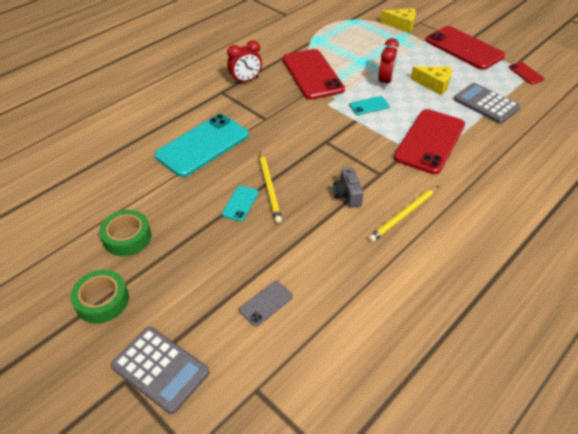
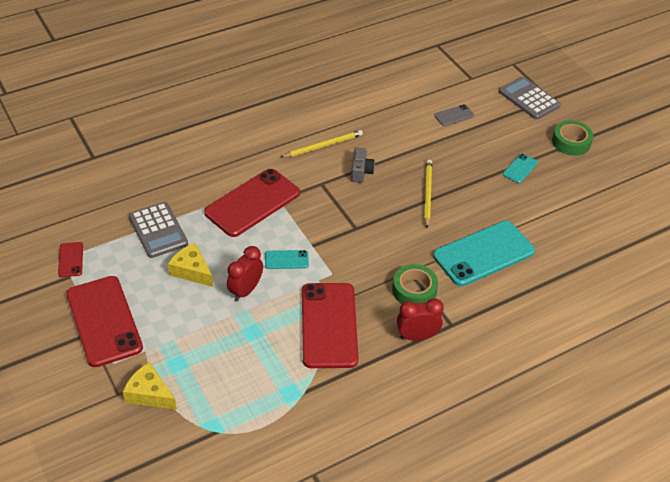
camera: 165 degrees left, 0 degrees up
green tape [99,210,151,256] -> green tape moved to [392,264,438,304]
turquoise phone [222,186,259,221] -> turquoise phone moved to [503,154,538,183]

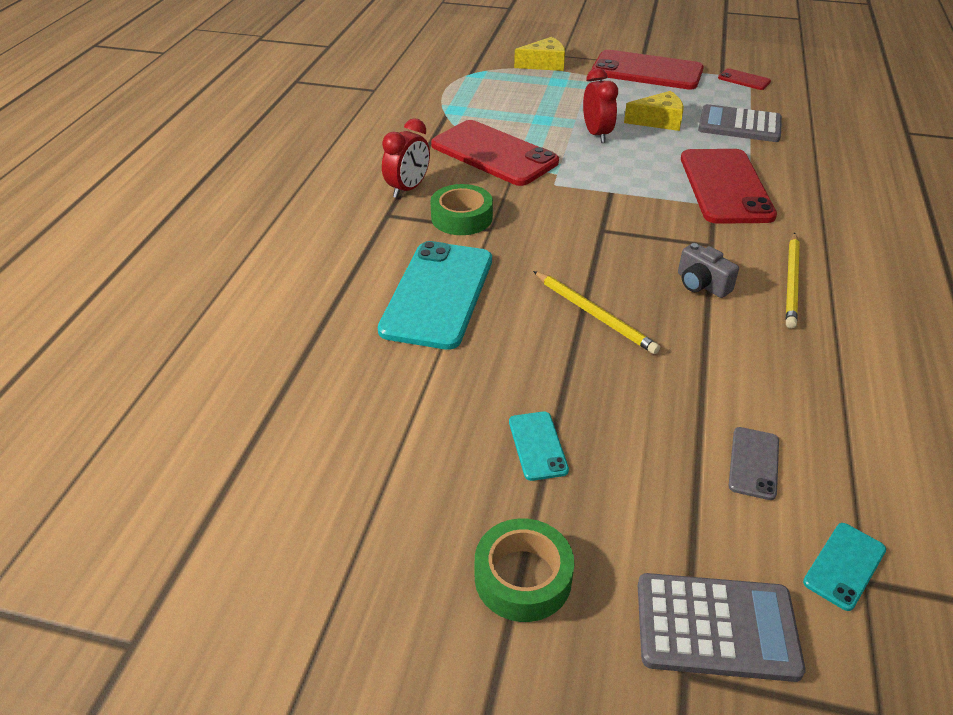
camera: 135 degrees right, 5 degrees down
turquoise phone [265,250,309,269] -> turquoise phone moved to [803,523,886,611]

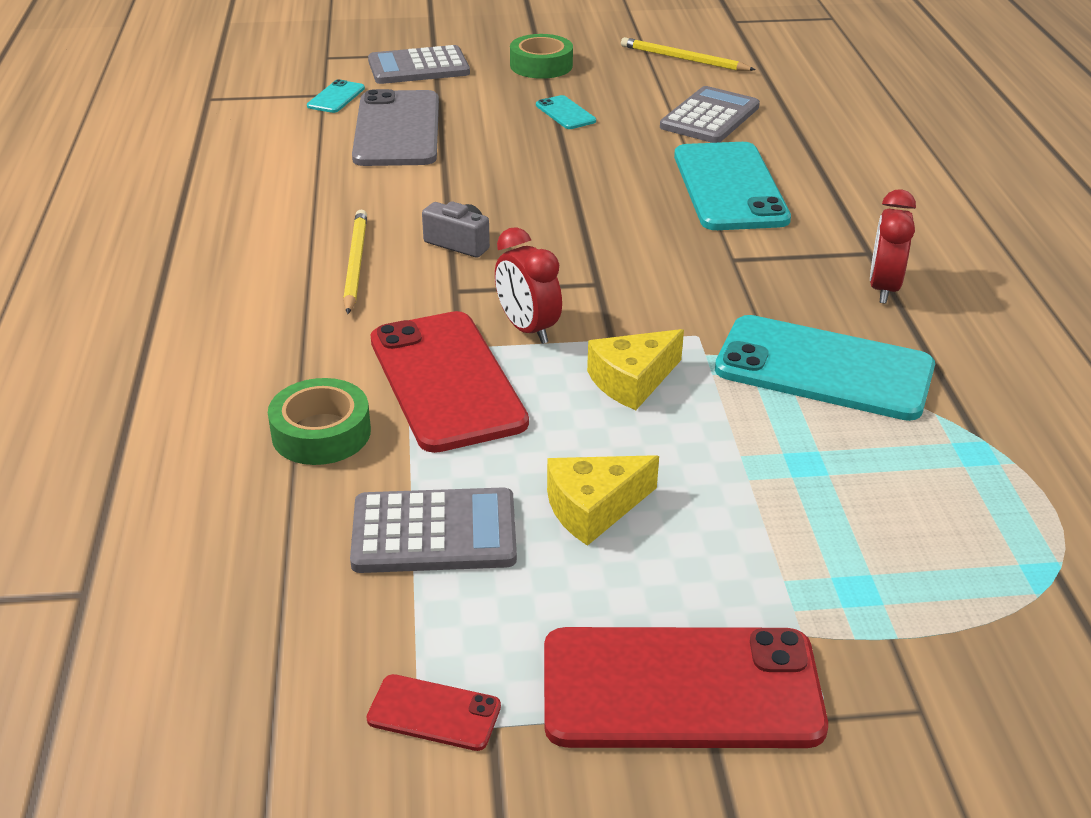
camera: 160 degrees right, 5 degrees down
green tape [430,184,493,235] -> green tape moved to [268,378,371,465]
red phone [431,120,559,186] -> turquoise phone [715,315,935,421]
yellow cheese [514,37,565,71] -> yellow cheese moved to [587,329,684,410]
yellow pencil [533,271,660,354] -> yellow pencil moved to [621,37,756,71]
red clock [583,68,618,143] -> red clock moved to [495,227,562,344]
grey phone [728,427,779,500] -> grey phone [352,89,439,166], size x2.24
none -> grey calculator [660,86,760,143]

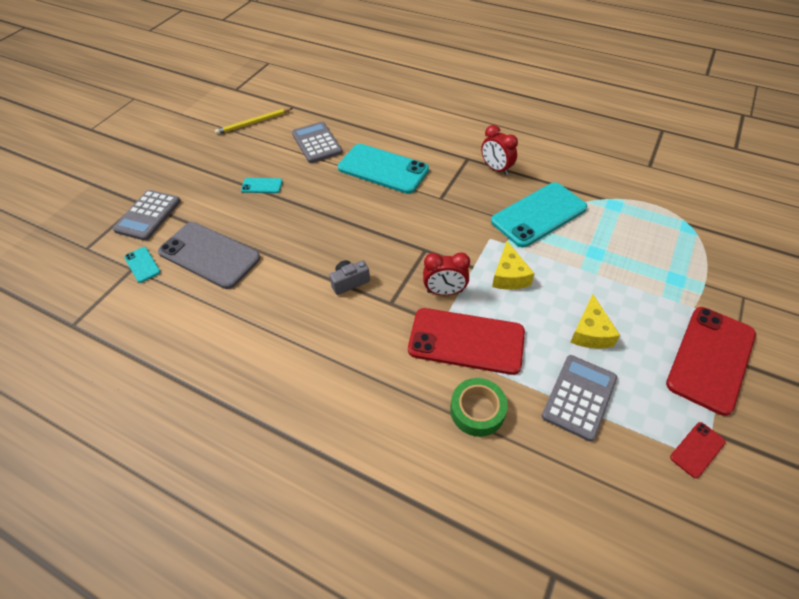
camera: 55 degrees left, 15 degrees up
yellow pencil [343,210,367,314] -> none
green tape [510,34,573,79] -> none

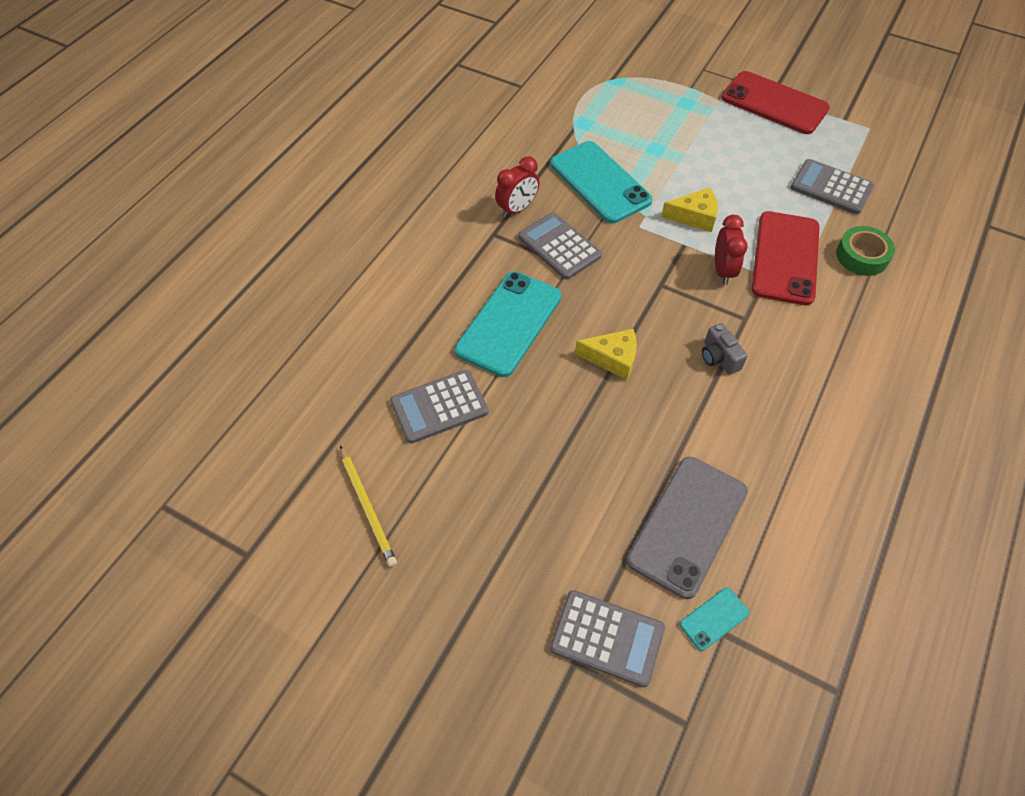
camera: 90 degrees left, 5 degrees up
turquoise phone [241,178,283,193] -> none
yellow cheese [570,294,620,349] -> yellow cheese moved to [575,329,637,380]
red phone [670,422,726,478] -> none
none -> grey calculator [519,212,602,280]

